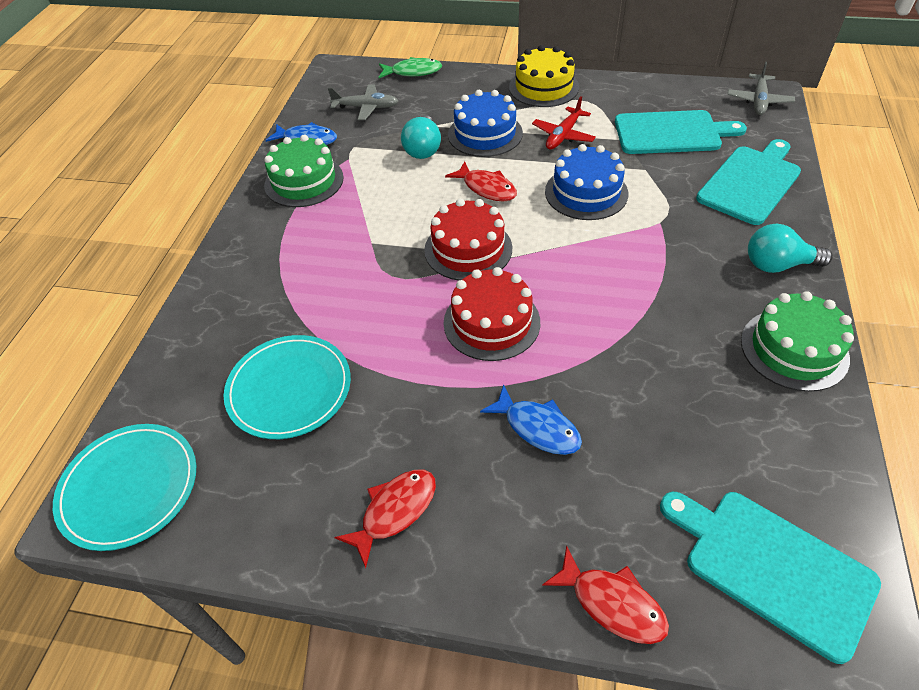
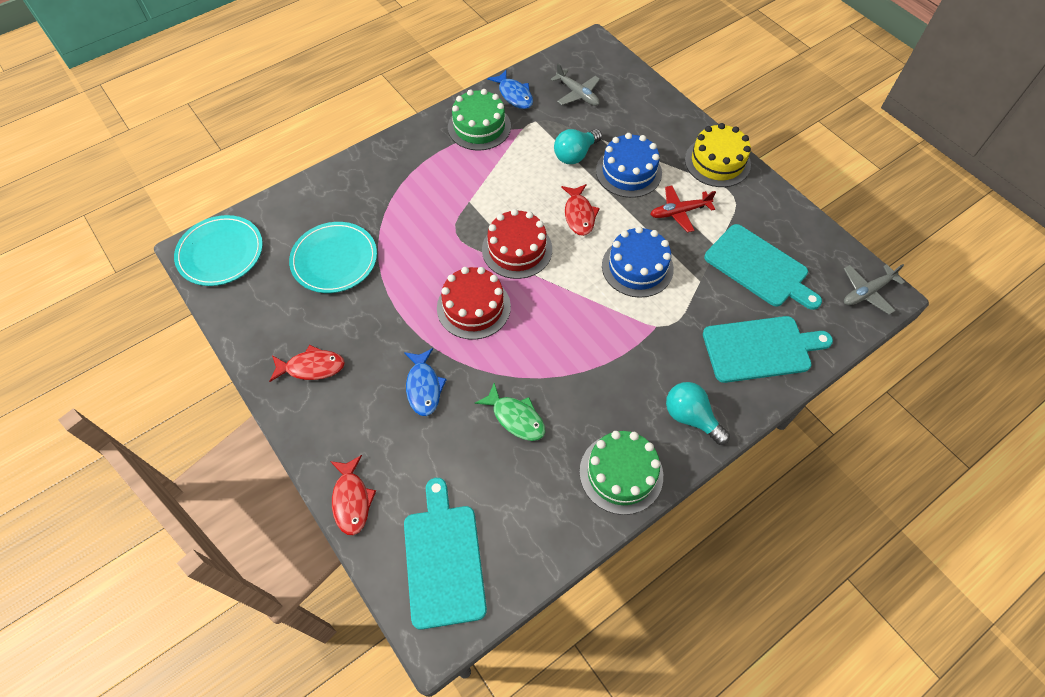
camera: 40 degrees right, 10 degrees up
green fish [379,57,442,78] -> green fish moved to [475,383,545,441]

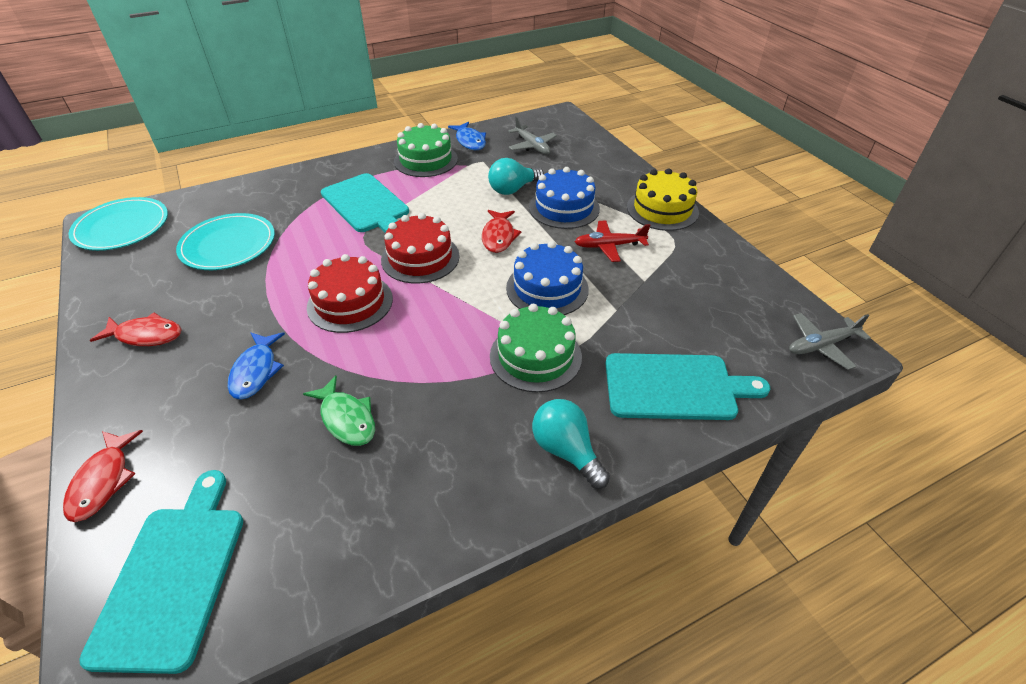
camera: 10 degrees right, 15 degrees down
green cake [579,431,663,515] -> green cake moved to [490,304,582,392]
turquoise cutting board [704,224,822,310] -> turquoise cutting board moved to [321,173,409,233]

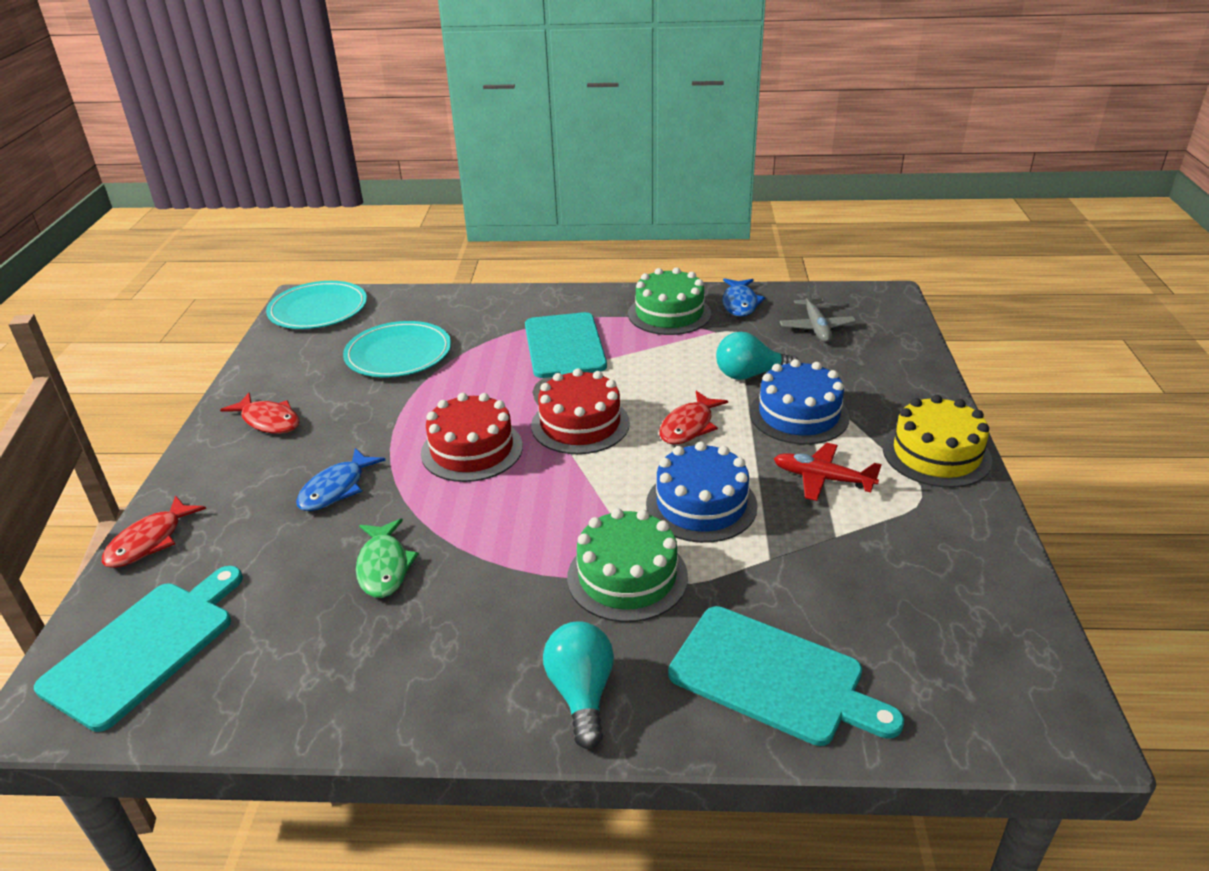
camera: 30 degrees right, 10 degrees down
grey plane [789,313,871,370] -> none

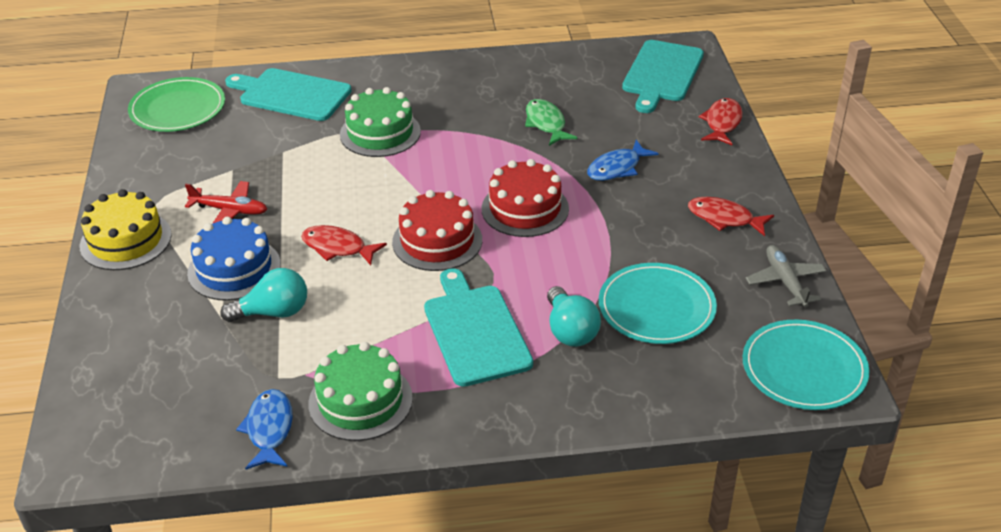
camera: 170 degrees right, 5 degrees up
blue fish [296,448,386,511] -> blue fish turned 150 degrees counterclockwise [587,140,659,181]
turquoise light bulb [543,621,614,749] -> turquoise light bulb moved to [547,286,601,347]
blue cake [646,442,758,543] -> none
red fish [659,391,728,445] -> red fish turned 90 degrees counterclockwise [301,225,387,265]
grey plane [780,285,856,342] -> grey plane moved to [746,245,827,307]
none -> green plate [128,77,225,132]

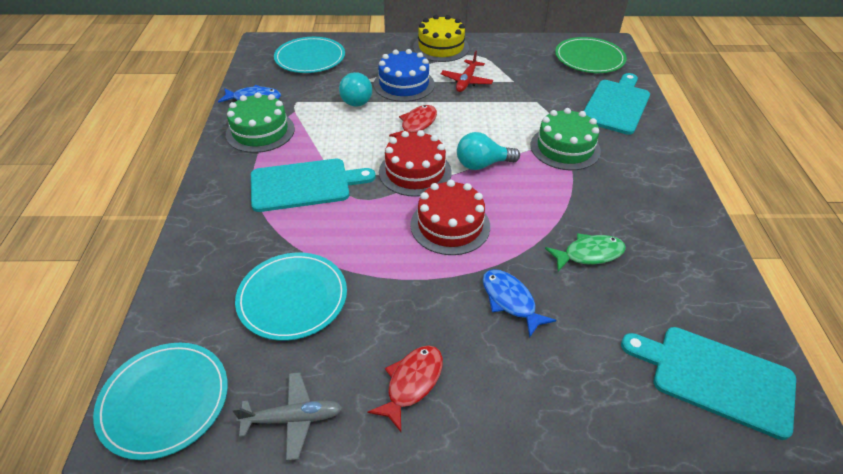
camera: 95 degrees right, 5 degrees up
turquoise light bulb [547,286,601,347] -> turquoise light bulb moved to [457,132,520,170]
red fish [699,98,743,145] -> none
none -> turquoise plate [274,37,345,73]

